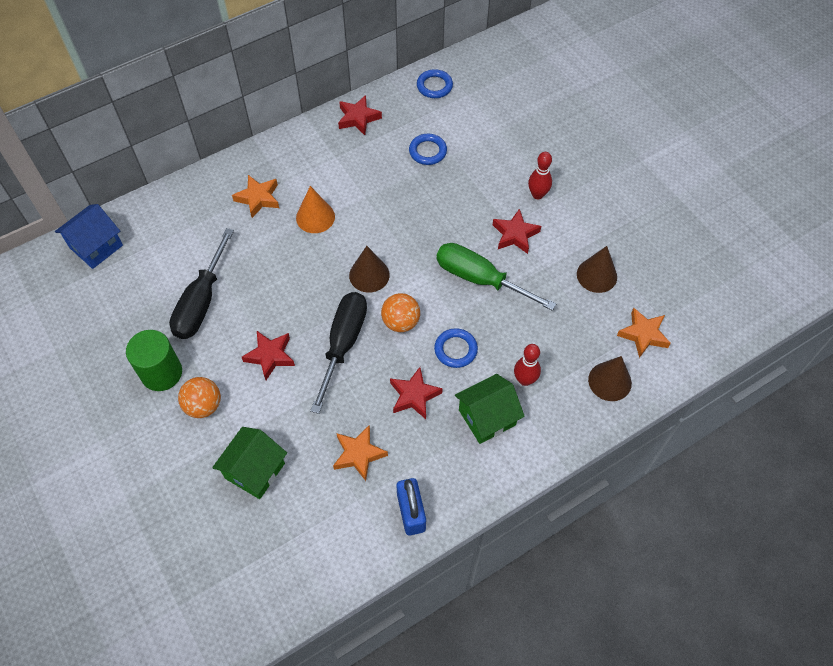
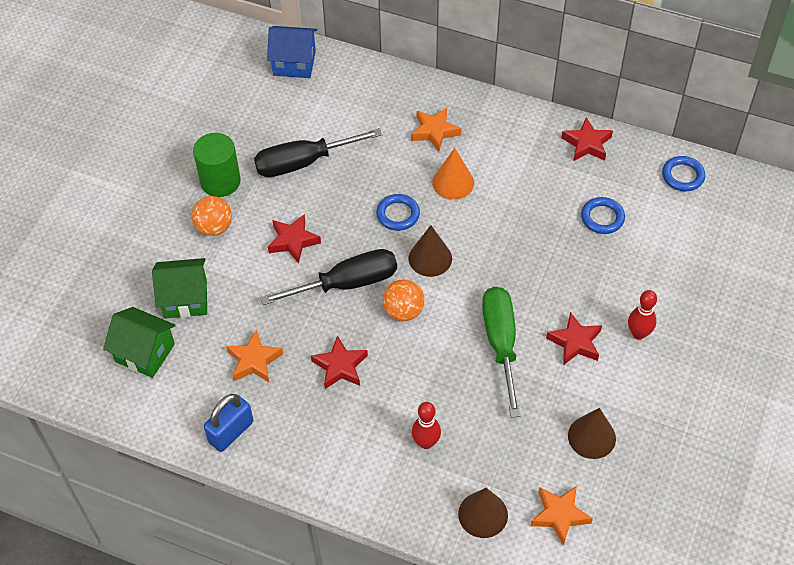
camera: 55 degrees right, 5 degrees down
blue ring [434,328,478,368] -> blue ring moved to [376,194,420,231]
green house [455,374,525,444] -> green house moved to [103,307,176,378]

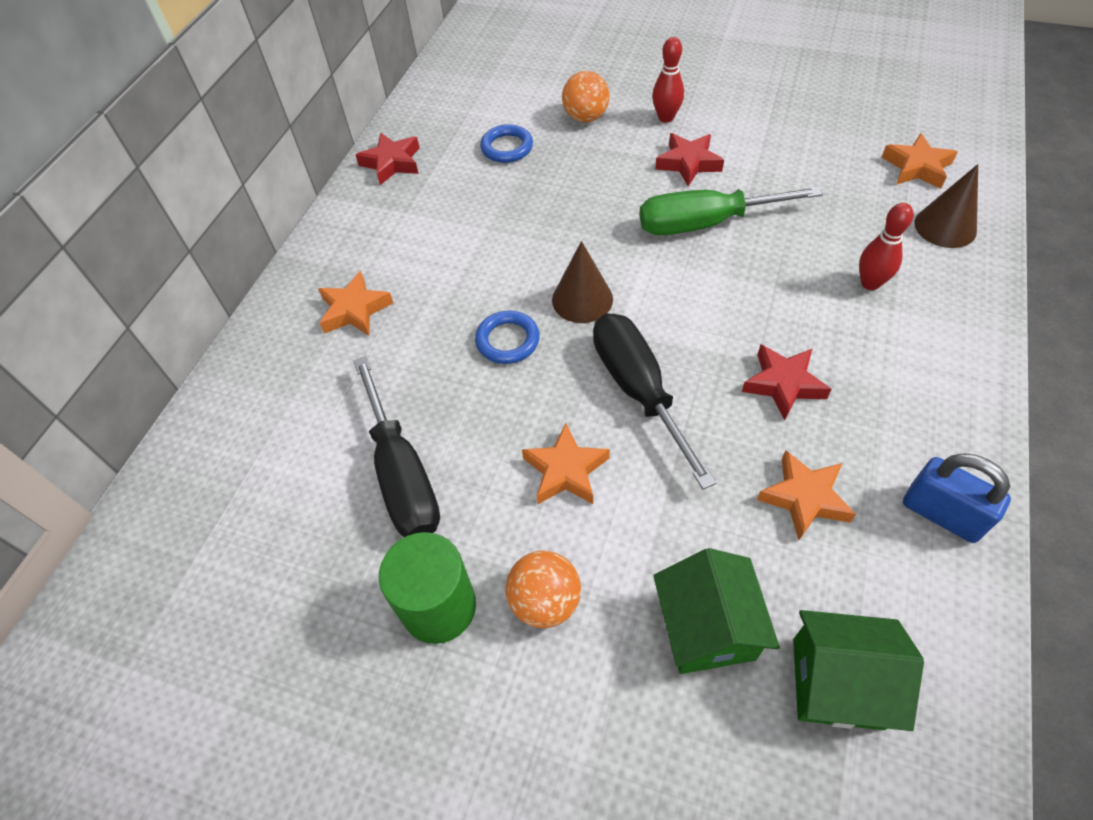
camera: 90 degrees left, 0 degrees up
green house [103,307,176,378] -> green house turned 75 degrees clockwise [793,610,924,731]
blue house [267,26,317,78] -> none
red star [268,214,321,264] -> orange star [522,423,610,504]
orange ball [383,279,425,321] -> orange ball moved to [562,71,610,122]
orange cone [432,148,474,199] -> none
brown cone [568,408,616,459] -> none
blue ring [662,156,705,191] -> none

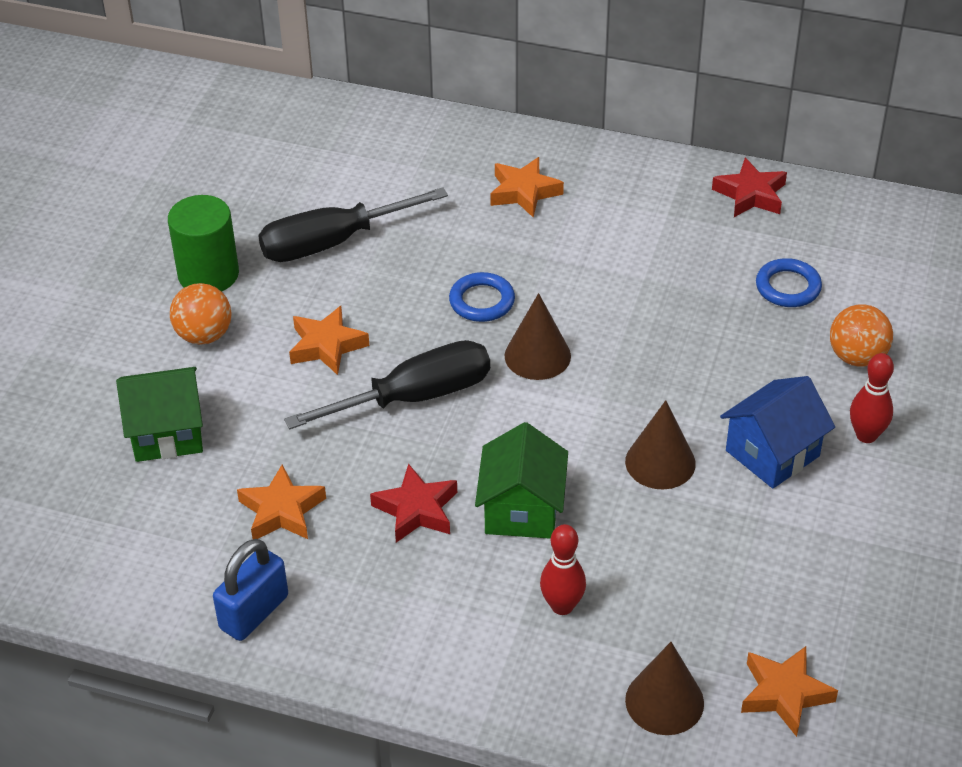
camera: 85 degrees right, 10 degrees down
green screwdriver [639,186,823,235] -> brown cone [625,400,696,489]
red star [655,133,724,186] -> blue house [720,376,835,489]
green house [793,610,924,731] -> green house moved to [475,422,568,539]

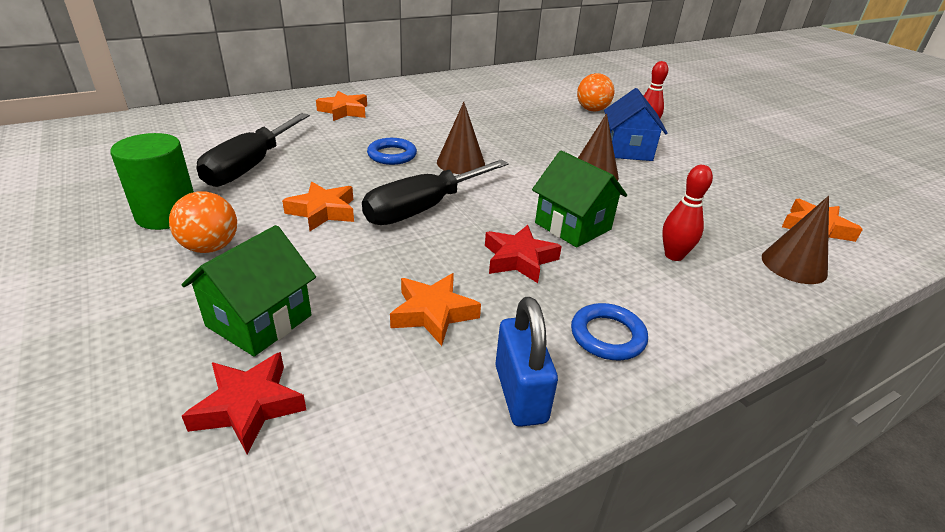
camera: 50 degrees left, 10 degrees down
black screwdriver [284,340,490,429] -> black screwdriver turned 150 degrees counterclockwise [362,159,509,225]
red star [712,158,787,217] -> red star moved to [182,352,306,454]
blue ring [756,258,822,307] -> blue ring moved to [571,303,648,360]

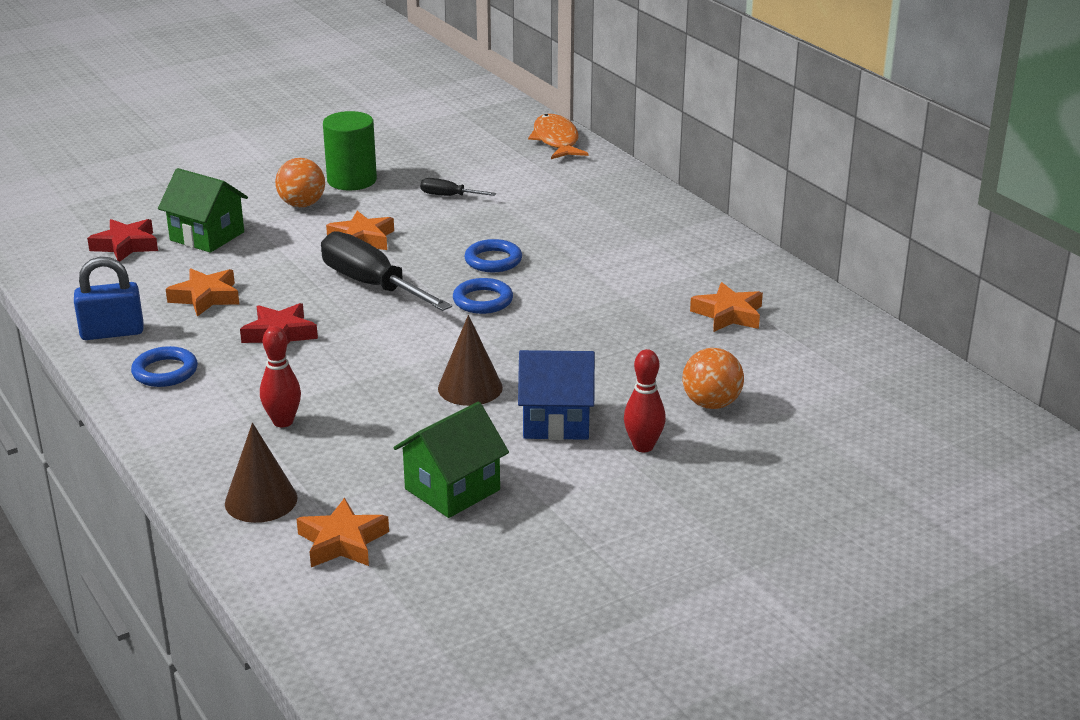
camera: 90 degrees right, 5 degrees down
black screwdriver [196,113,310,187] -> black screwdriver [420,178,496,196], size x0.47
orange star [316,91,367,121] -> orange star moved to [690,282,763,332]
brown cone [437,102,485,174] -> blue ring [453,278,513,314]
green house [532,150,627,248] -> green house moved to [393,402,509,518]
none -> orange fish [528,114,589,159]

